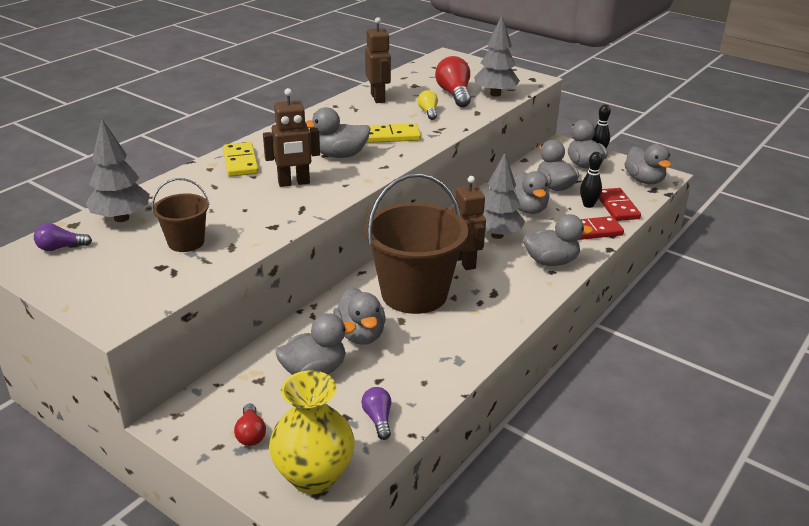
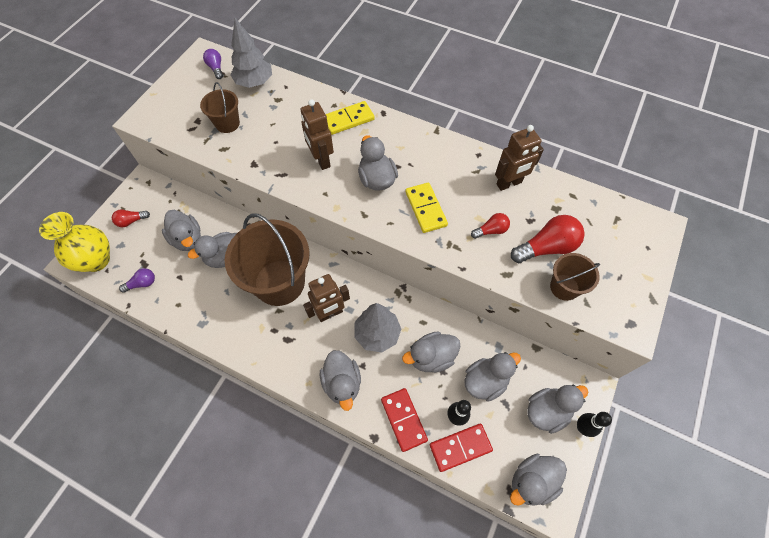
camera: 80 degrees right, 30 degrees up
yellow light bulb [418,90,438,120] -> red light bulb [471,213,510,239]
grey tree [474,15,520,97] -> brown bucket [550,253,600,301]

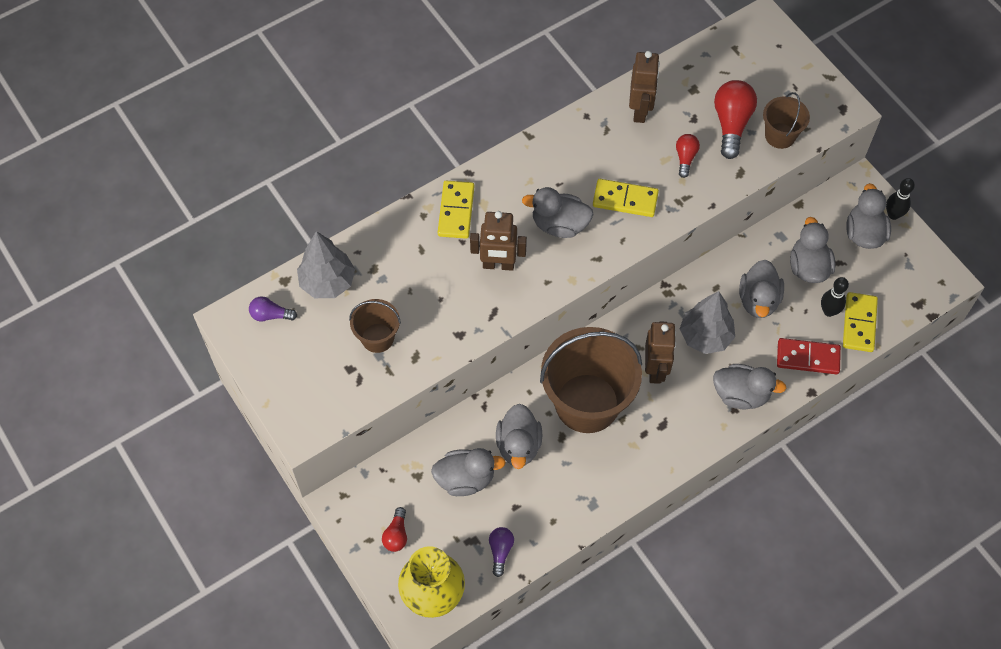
camera: 60 degrees left, 0 degrees up
red domino [430,423,493,472] -> yellow domino [843,292,878,352]
grey duck [510,454,567,506] -> none

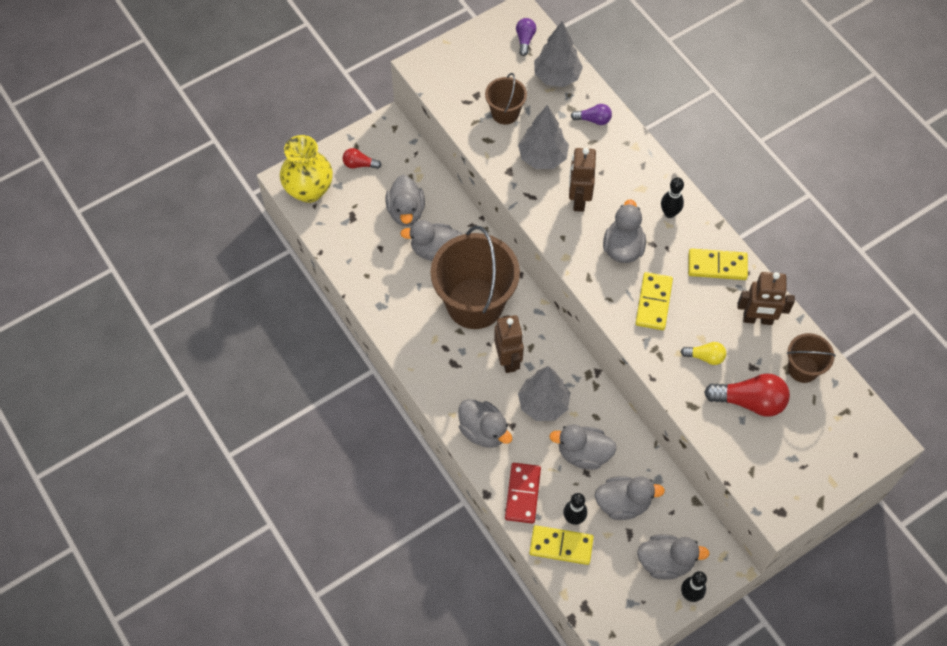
camera: 90 degrees right, 0 degrees up
yellow domino [438,181,474,239] -> yellow domino moved to [688,248,748,280]
purple light bulb [489,527,514,577] -> purple light bulb moved to [571,104,612,125]
brown robot [645,321,676,384] -> brown robot turned 105 degrees counterclockwise [494,315,524,373]
red light bulb [676,134,700,178] -> yellow light bulb [681,342,726,365]
grey duck [713,364,786,409] -> grey duck turned 60 degrees counterclockwise [458,399,512,448]
brown bucket [763,92,810,149] -> brown bucket moved to [787,333,836,383]
none -> grey tree [518,105,569,169]
none -> black bowling pin [661,177,684,218]

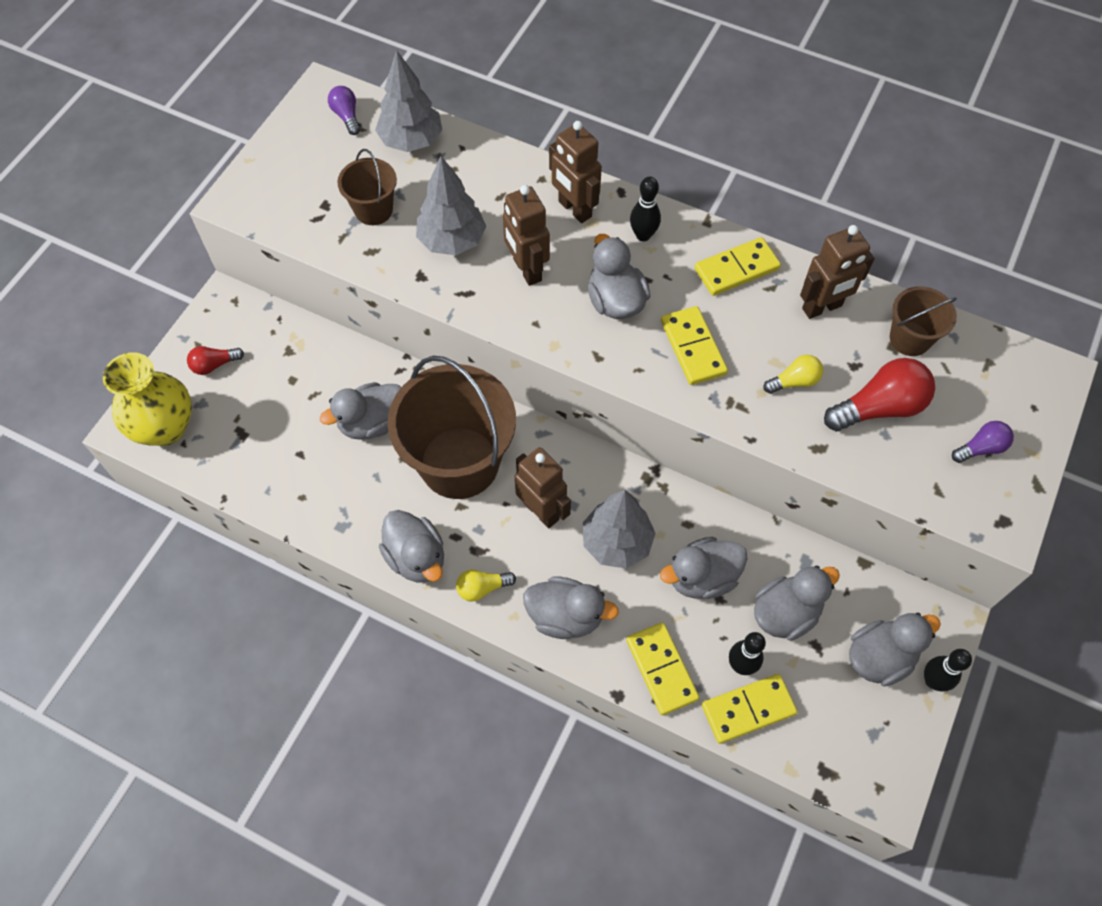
camera: 30 degrees left, 0 degrees up
grey duck [386,175,425,226] -> grey duck moved to [379,510,444,582]
red domino [505,463,541,524] -> yellow domino [626,622,699,715]
purple light bulb [571,104,612,125] -> purple light bulb moved to [952,421,1014,463]
none -> yellow light bulb [456,570,516,602]
none -> brown robot [549,121,602,223]

